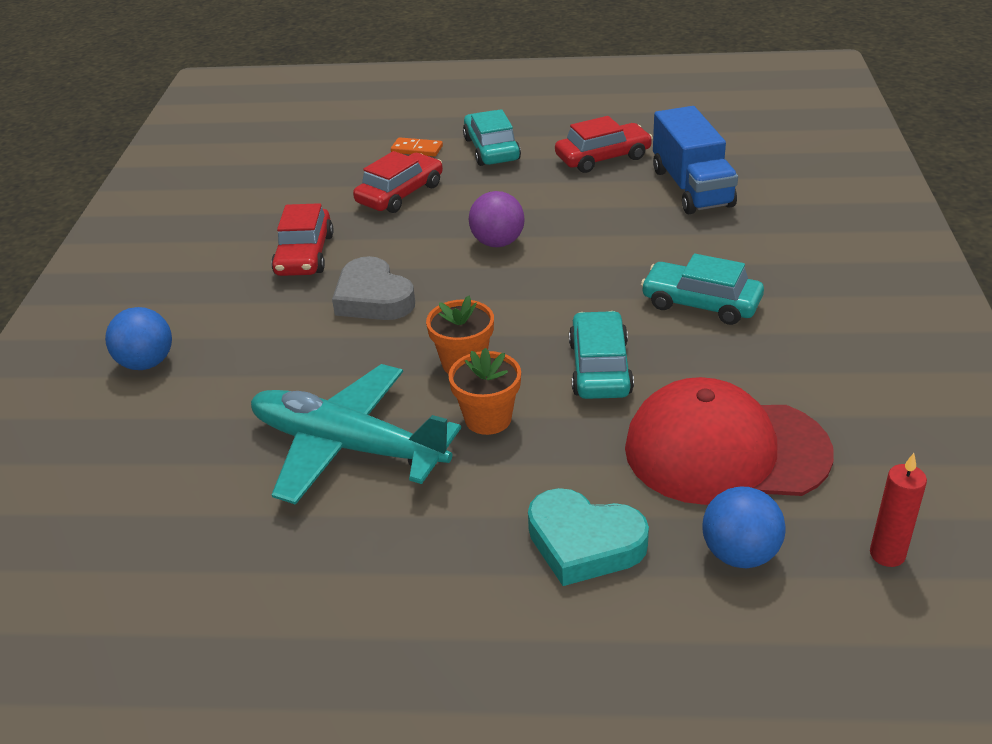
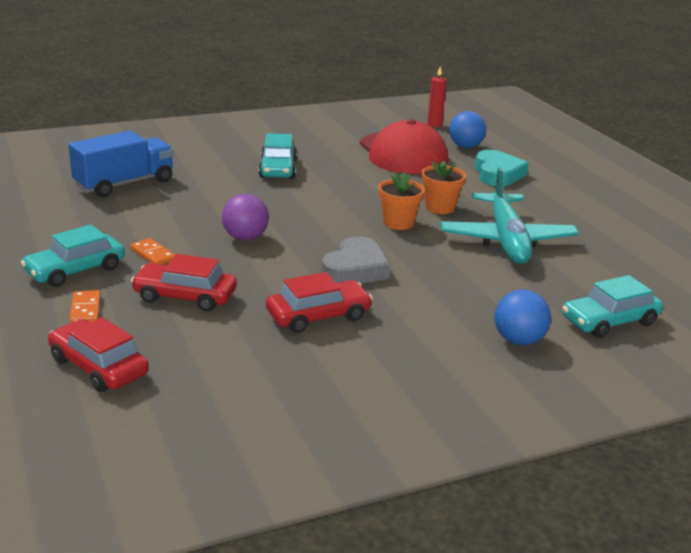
camera: 120 degrees left, 10 degrees down
red car [555,116,653,173] -> red car moved to [48,317,149,392]
turquoise car [569,311,634,399] -> turquoise car moved to [562,275,663,338]
none -> orange domino [130,238,175,264]

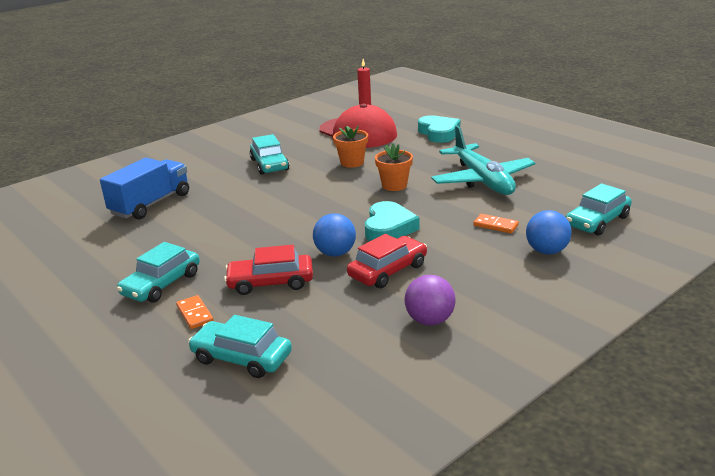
camera: 15 degrees left, 0 degrees up
red car [48,317,149,392] -> turquoise car [188,315,292,378]
orange domino [130,238,175,264] -> orange domino moved to [473,214,519,233]
purple ball [222,194,269,241] -> purple ball moved to [404,275,456,326]
grey heart [322,237,391,283] -> turquoise heart [365,201,420,241]
orange flower pot [421,161,466,214] -> orange flower pot moved to [333,125,368,168]
blue ball [449,111,486,148] -> blue ball moved to [313,213,356,257]

